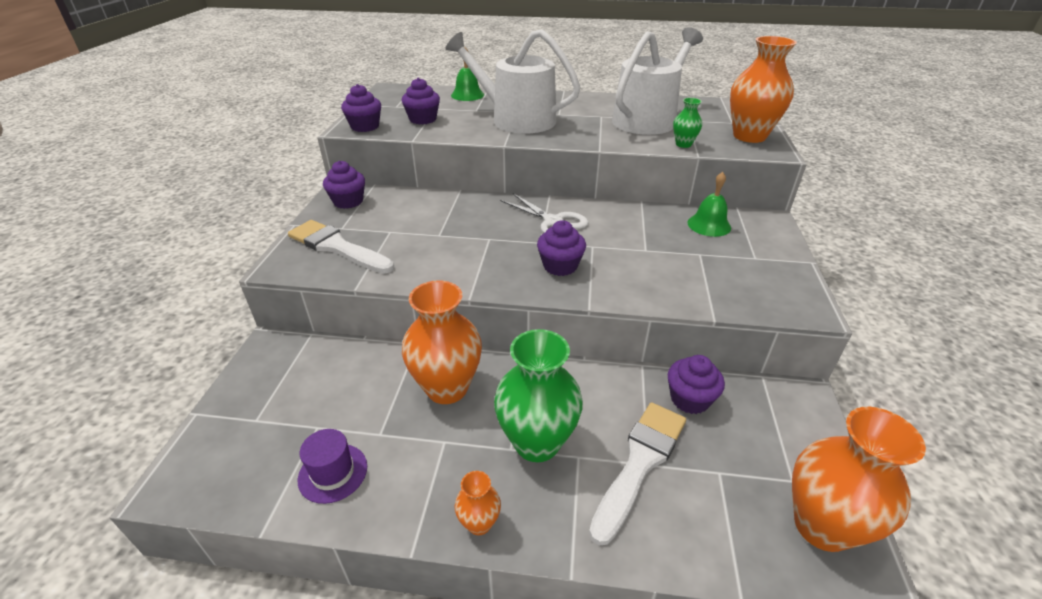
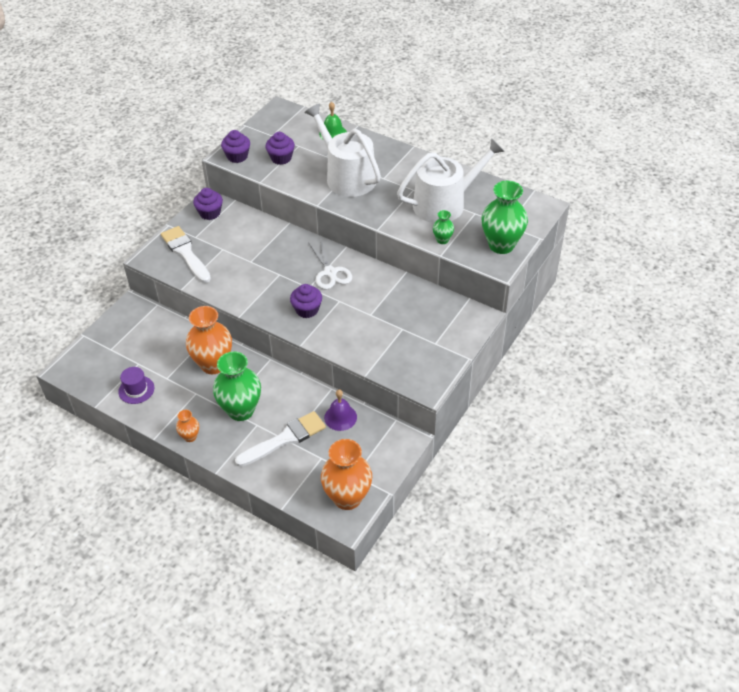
camera: 25 degrees right, 10 degrees up
purple cupcake [668,355,725,414] -> purple bell [324,389,357,431]
green bell [687,172,731,237] -> none
orange vase [730,36,797,143] -> green vase [482,181,528,254]

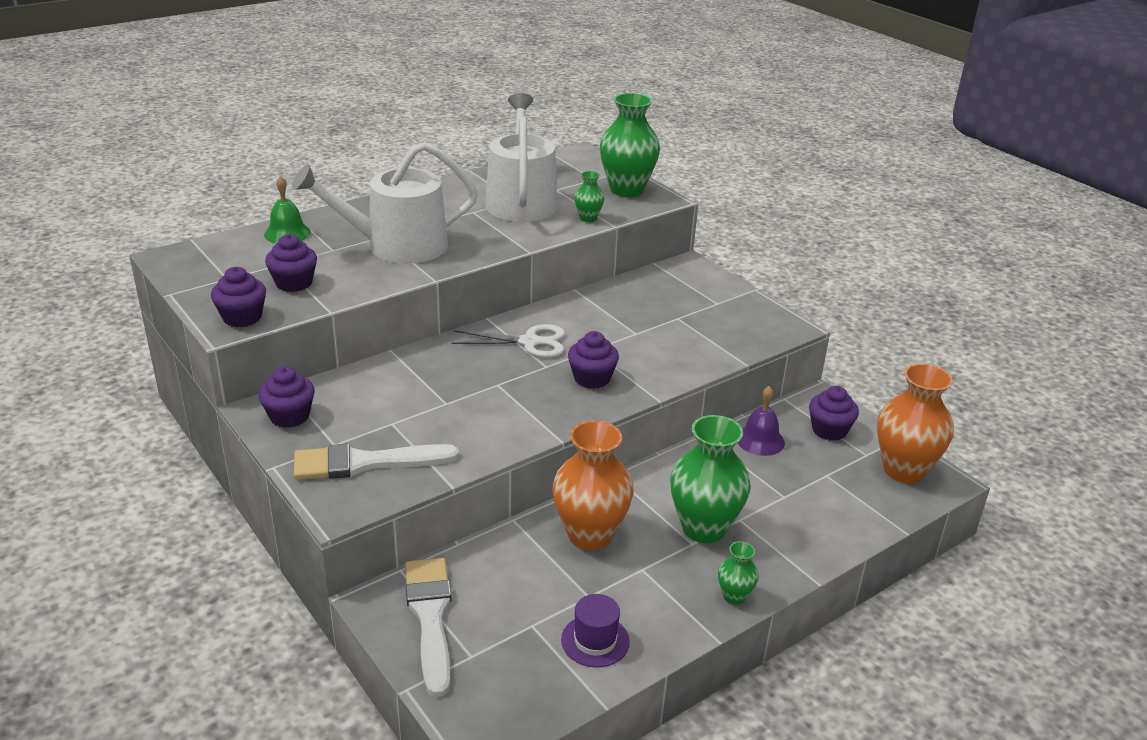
camera: 70 degrees left, 15 degrees down
orange vase [176,410,199,442] -> green vase [718,541,759,605]
white brush [235,411,326,467] -> white brush moved to [405,558,452,697]
none -> purple cupcake [809,386,859,441]

